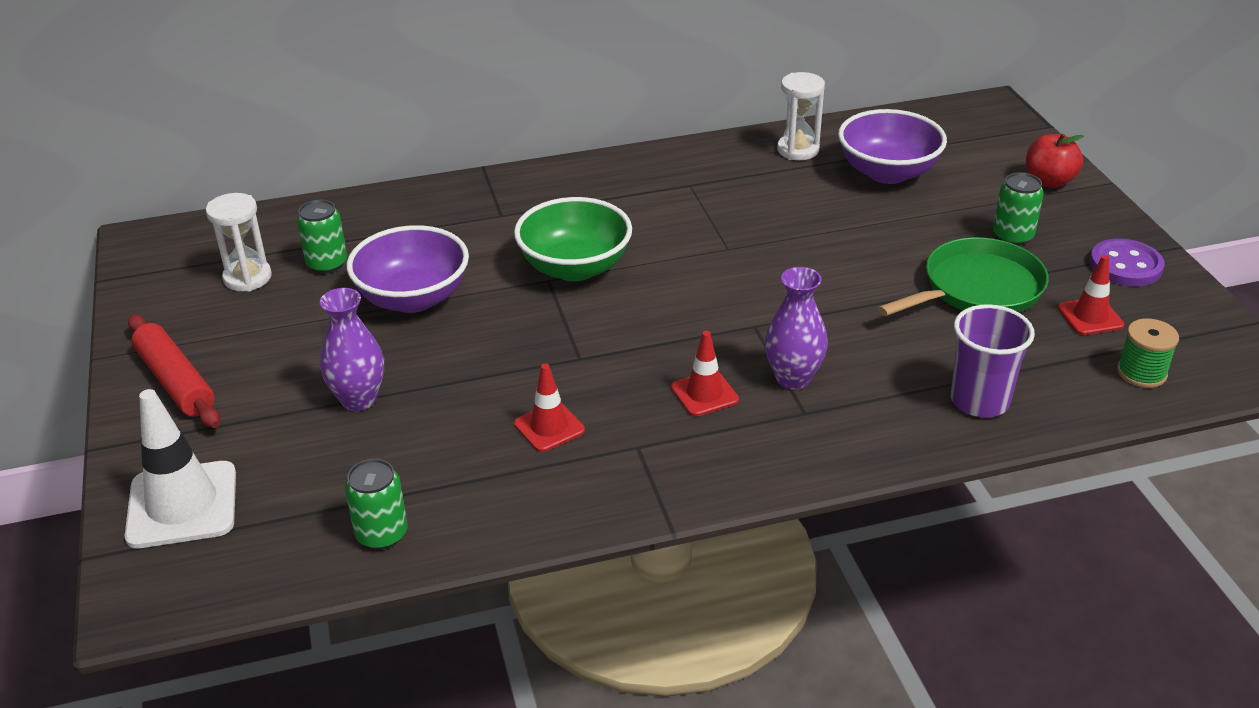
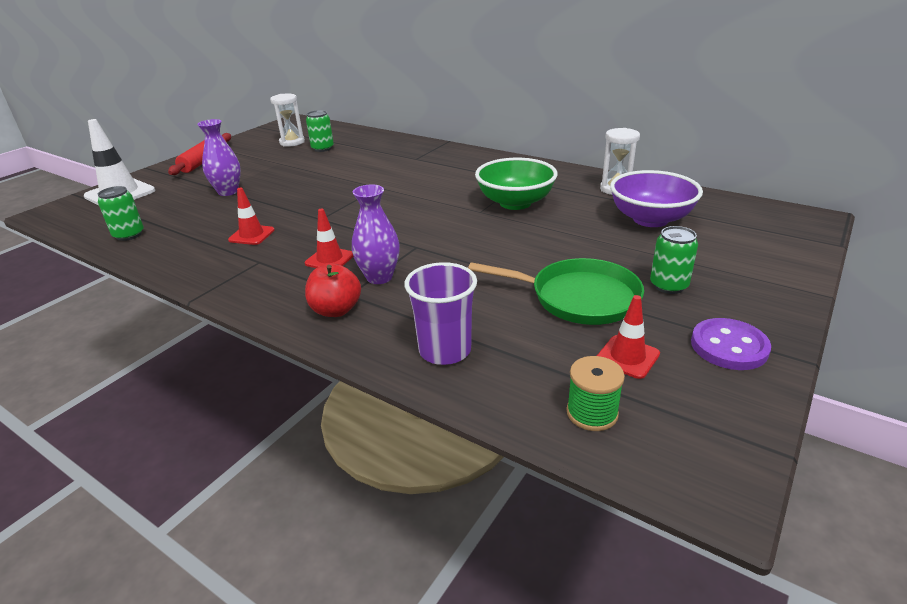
camera: 50 degrees right, 5 degrees down
purple bowl [347,225,469,313] -> none
green bowl [514,197,632,281] -> green bowl moved to [475,158,558,210]
red apple [1026,134,1084,188] -> red apple moved to [305,263,361,317]

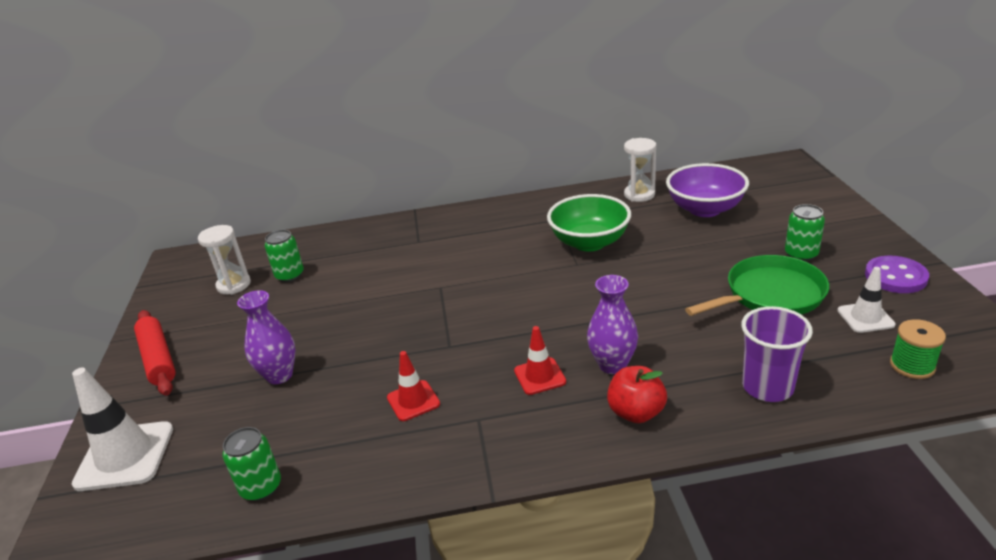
camera: 40 degrees left, 0 degrees up
red traffic cone [597,295,660,379] -> white traffic cone [837,267,896,333]

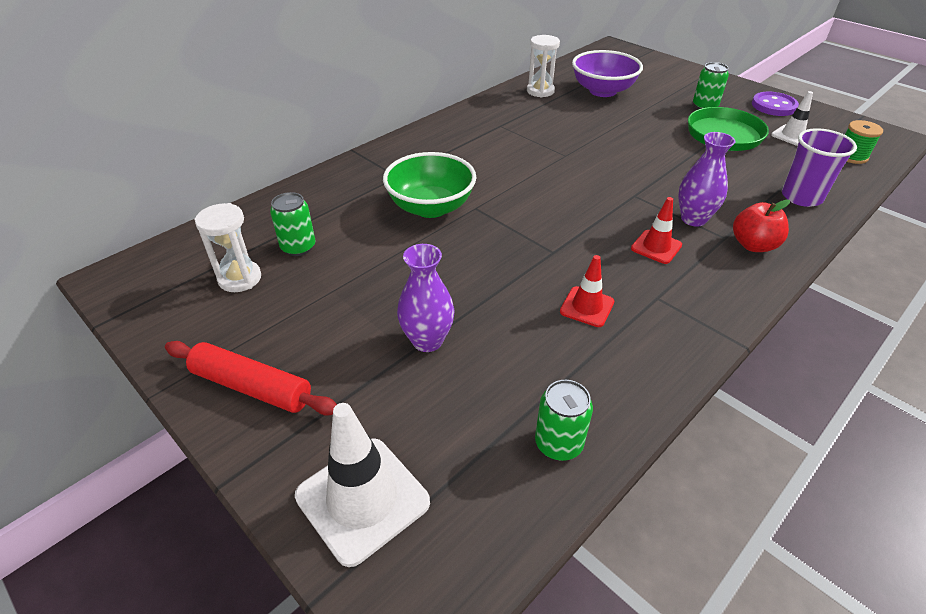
camera: 40 degrees left, 10 degrees up
green bowl [547,194,631,251] -> green bowl moved to [383,152,476,218]

